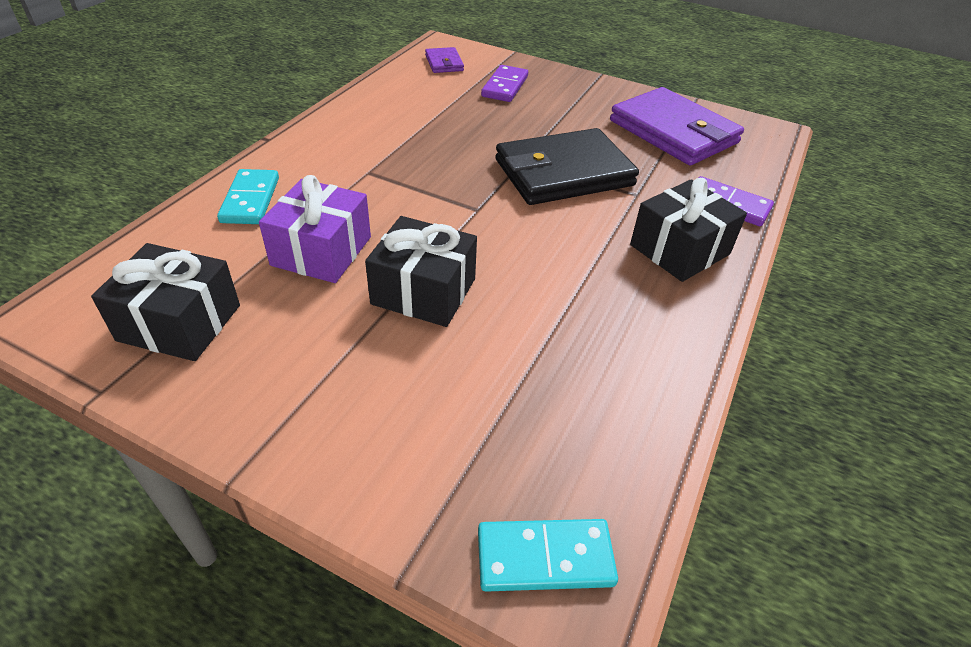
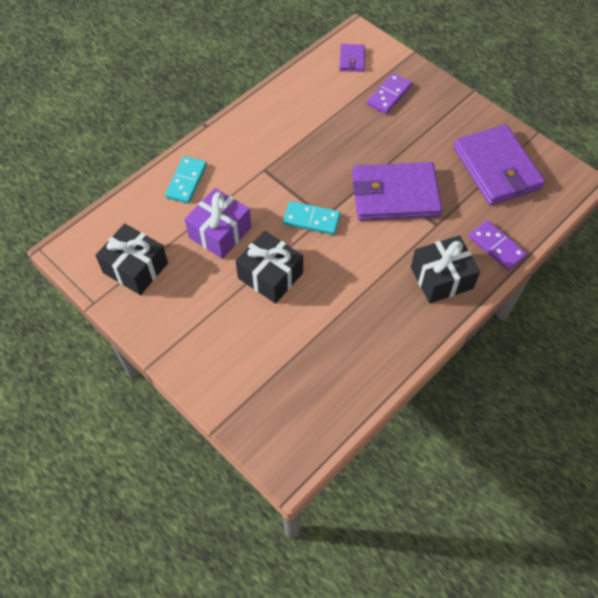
camera: 20 degrees right, 15 degrees up
turquoise domino [478,519,618,592] -> turquoise domino moved to [283,201,341,235]
black wallet [495,128,639,205] -> purple wallet [352,162,442,221]

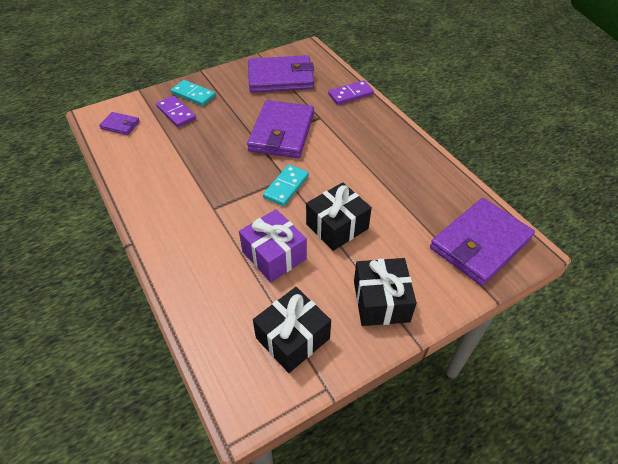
camera: 75 degrees left, 10 degrees down
turquoise domino [165,156,207,204] -> turquoise domino moved to [171,80,216,106]
black gift [411,235,480,303] -> black gift moved to [354,258,417,326]
none -> purple wallet [430,198,535,286]

